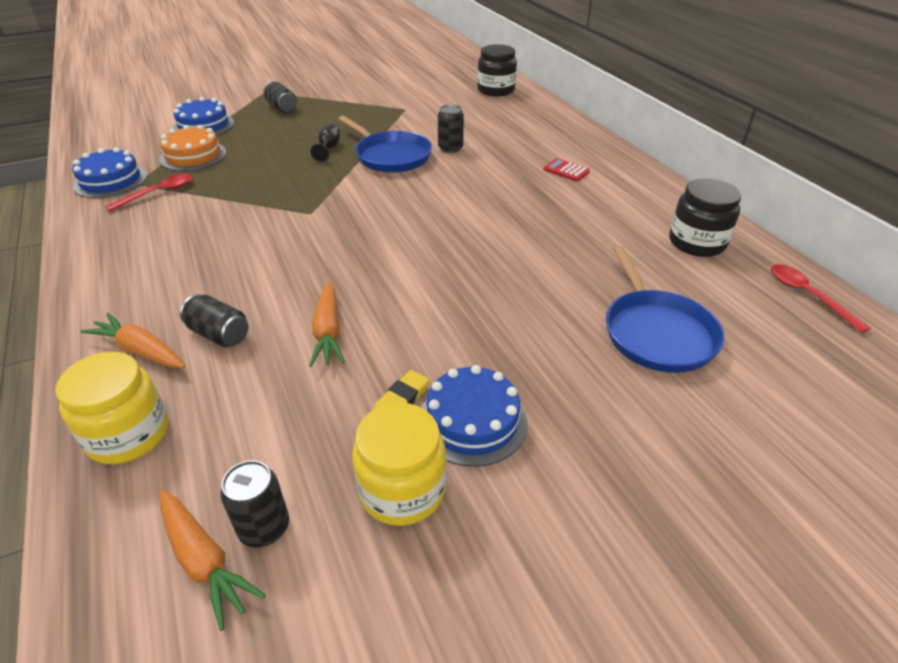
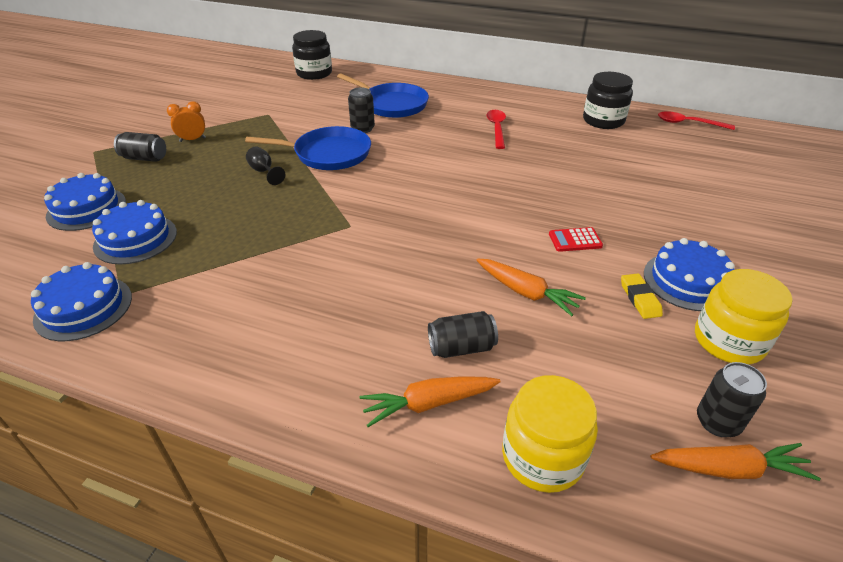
camera: 45 degrees left, 0 degrees up
red spoon [105,174,192,212] -> red spoon moved to [486,110,506,149]
orange cake [159,125,226,171] -> blue cake [92,200,177,264]
red calculator [544,158,590,181] -> red calculator moved to [549,227,603,252]
blue pan [606,246,725,373] -> blue pan moved to [337,73,429,118]
none -> orange clock [167,101,206,142]

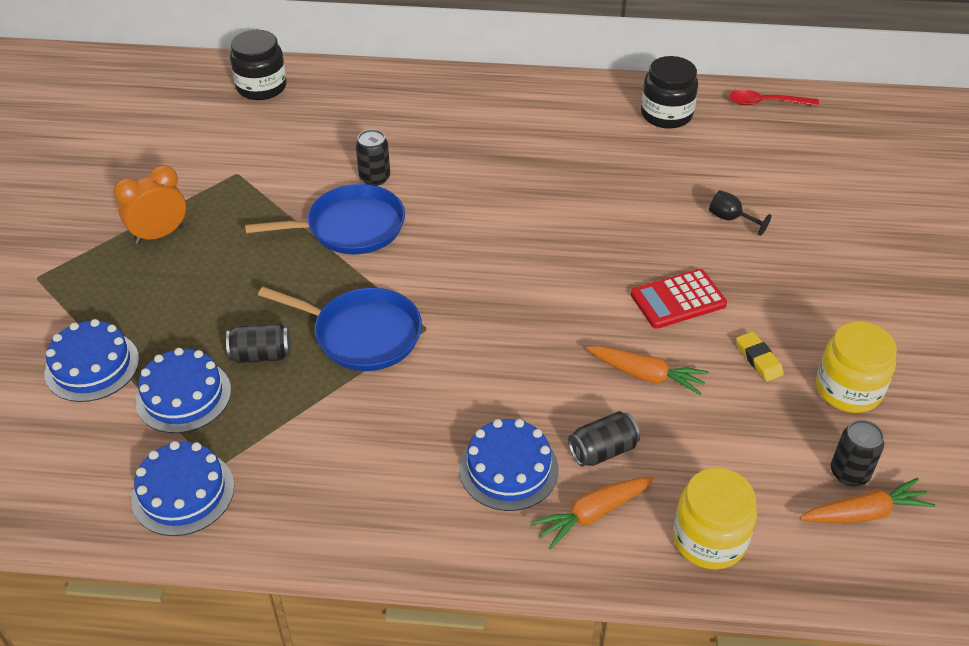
camera: 15 degrees left, 5 degrees up
black can [114,132,166,162] -> black can moved to [226,323,291,363]
orange clock [167,101,206,142] -> orange clock [113,165,186,244], size x1.50
black goblet [246,147,285,185] -> black goblet moved to [709,190,771,236]
blue pan [337,73,429,118] -> blue pan moved to [258,287,422,371]
red spoon [486,110,506,149] -> none
red calculator [549,227,603,252] -> red calculator [631,269,727,329], size x1.60
blue cake [644,238,735,311] -> blue cake moved to [459,419,559,511]

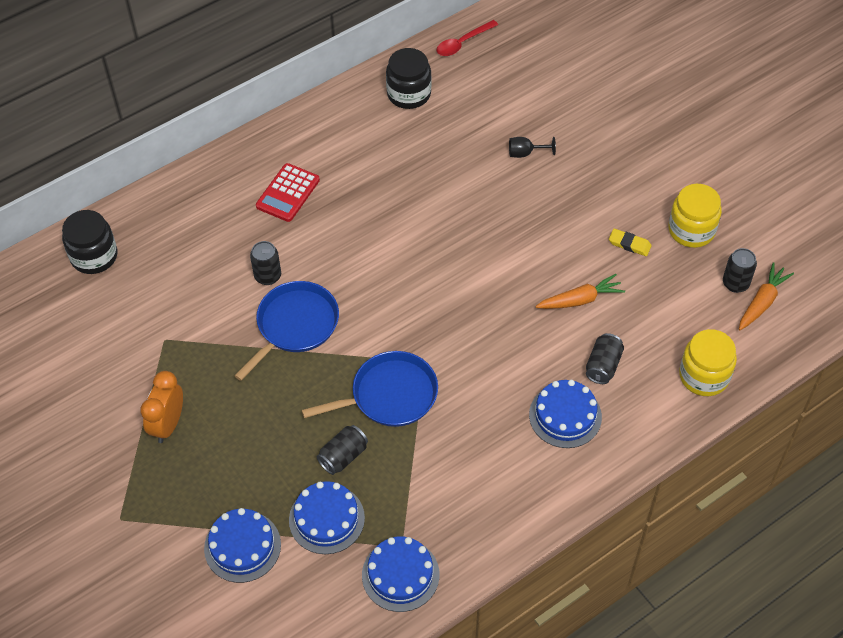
camera: 40 degrees left, 10 degrees up
orange carrot [531,476,654,550] -> none
red calculator [631,269,727,329] -> red calculator moved to [256,163,320,222]

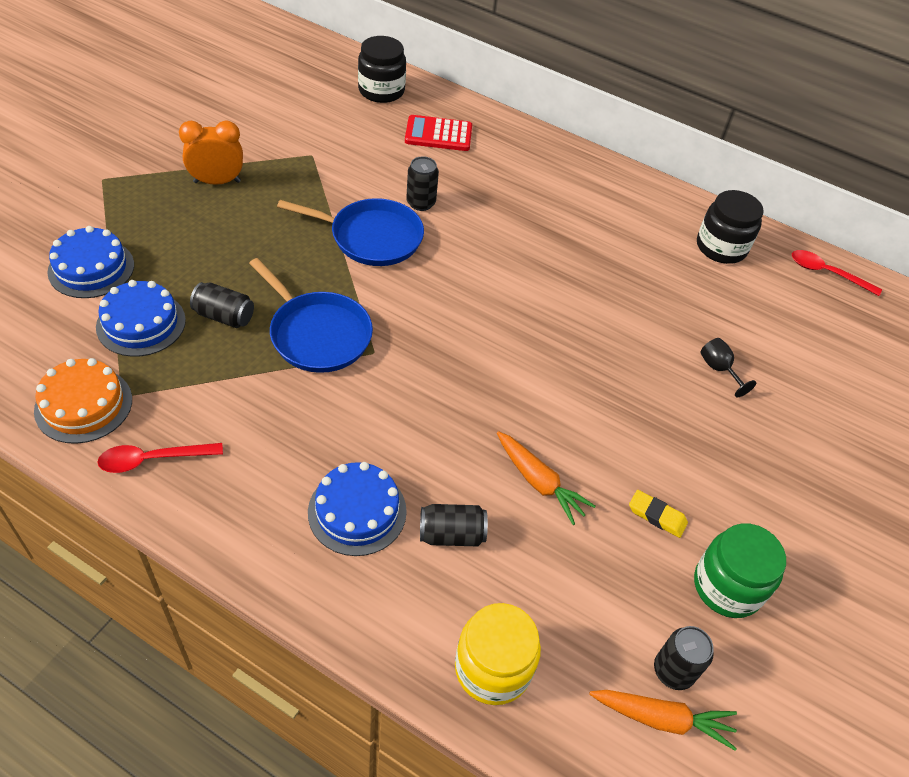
camera: 60 degrees right, 5 degrees down
red calculator [256,163,320,222] -> red calculator moved to [405,115,472,151]
blue cake [362,537,439,612] -> orange cake [34,358,132,444]
yellow eraser [609,229,652,256] -> yellow eraser turned 60 degrees counterclockwise [629,490,688,538]
yellow jar [669,184,722,248] -> green jar [694,523,786,618]
none -> red spoon [97,443,223,473]

